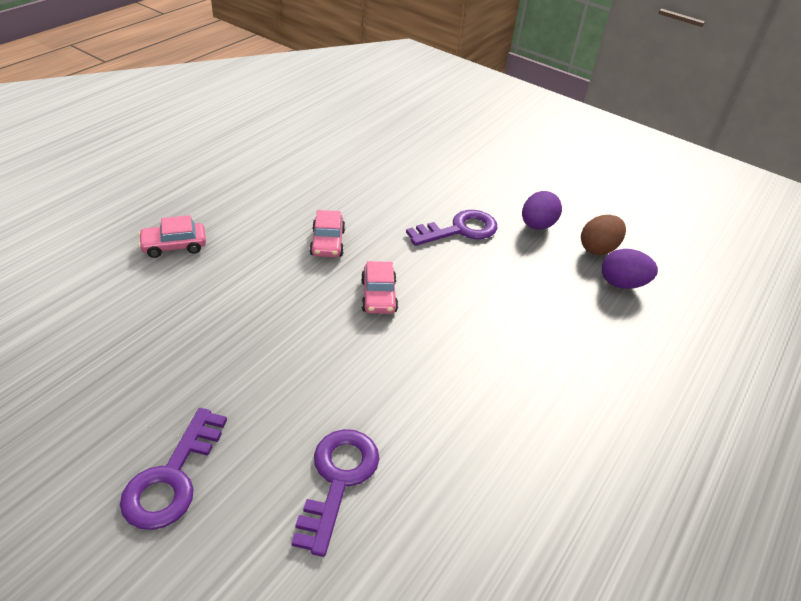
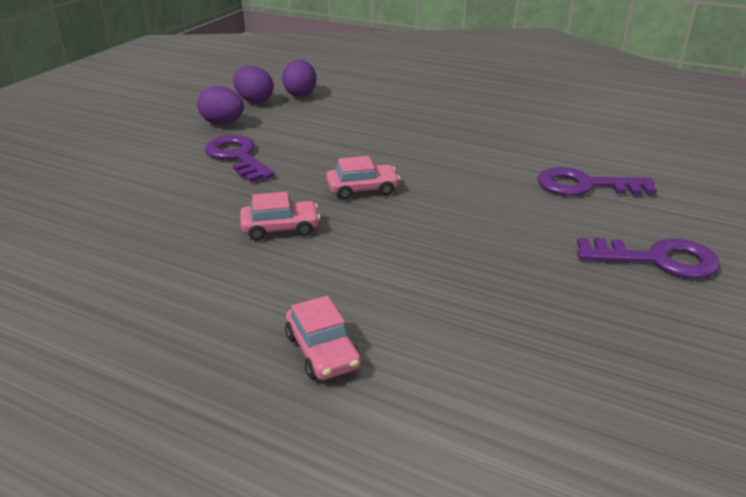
camera: 95 degrees left, 10 degrees down
brown egg [581,215,626,255] -> purple egg [233,66,274,103]

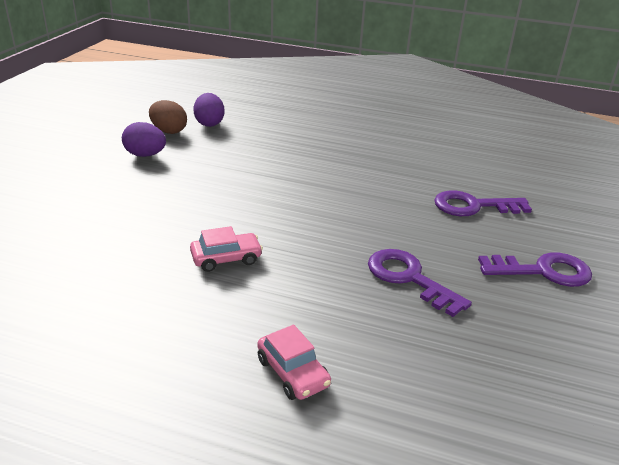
camera: 10 degrees left, 0 degrees up
purple key [205,135,275,183] -> purple key moved to [368,249,472,317]
purple egg [233,66,274,103] -> brown egg [149,100,187,134]
pink car [326,156,400,200] -> none

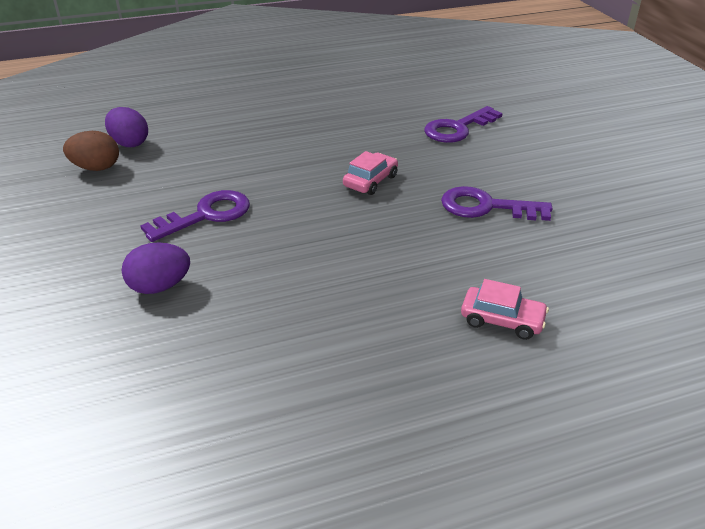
camera: 35 degrees left, 5 degrees up
purple egg [122,122,166,157] -> purple egg moved to [121,242,190,294]
pink car [190,226,263,272] -> pink car moved to [343,151,398,195]
purple key [478,252,592,287] -> purple key moved to [140,190,250,242]

